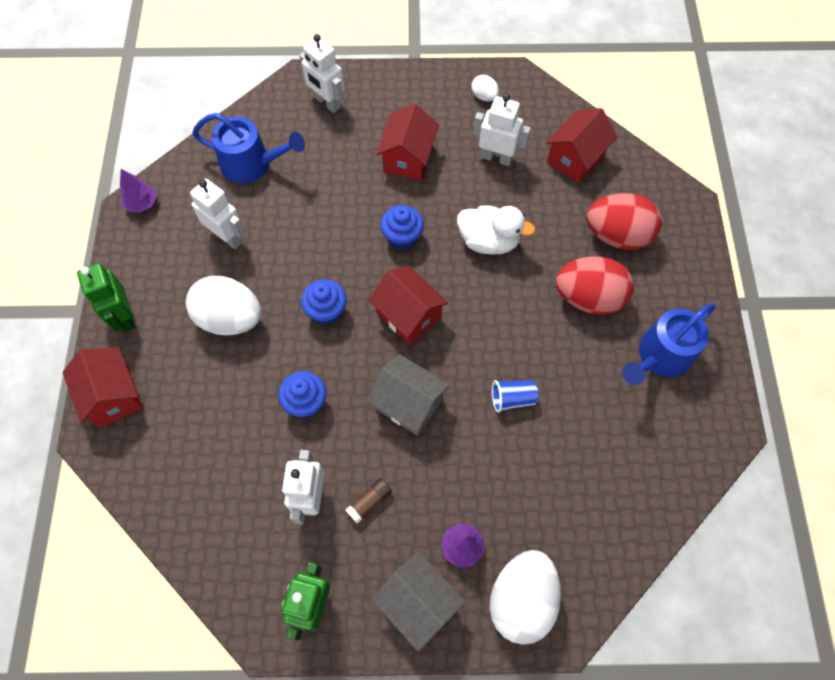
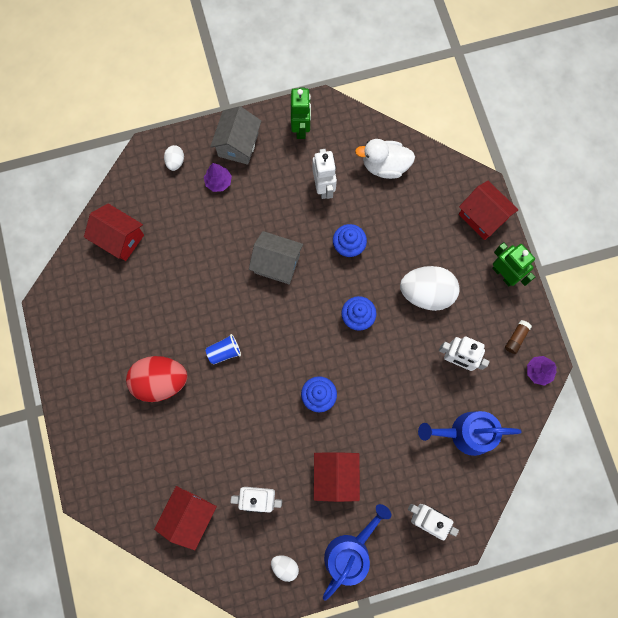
camera: 165 degrees right, 10 degrees up
brown glue stick [346,478,392,524] -> brown glue stick moved to [505,320,532,354]
red house [368,266,448,345] -> red house moved to [84,203,144,261]
grey house [371,552,465,652] -> grey house turned 75 degrees clockwise [210,106,261,165]
white duck [457,205,536,255] -> white duck moved to [355,139,415,179]
white egg [490,550,561,645] -> white egg [164,145,184,171], size x0.47
blue cup [492,380,538,413] -> blue cup moved to [206,334,241,365]
red egg [586,193,662,250] -> none
blue watering can [622,303,716,385] -> blue watering can moved to [323,504,392,601]

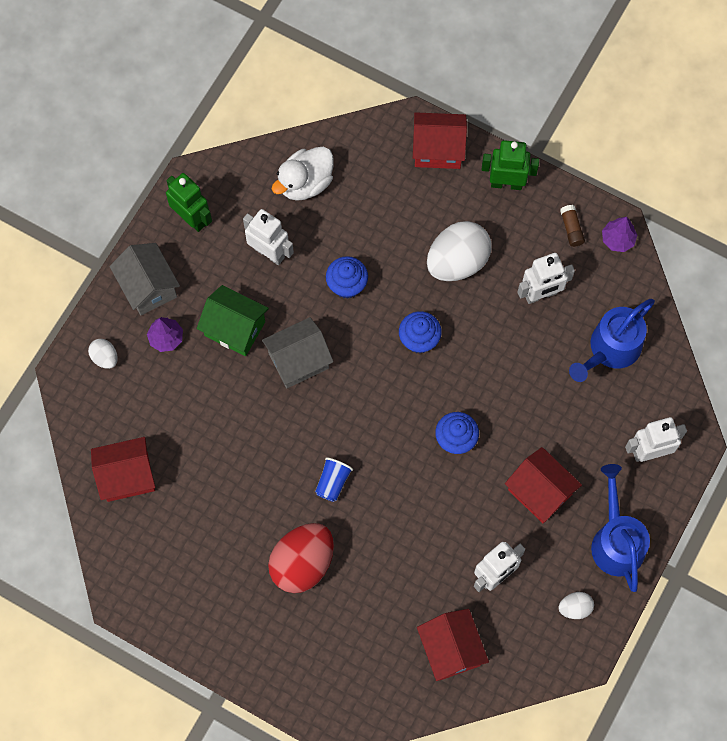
camera: 45 degrees left, 5 degrees down
none -> green house [197,285,269,356]

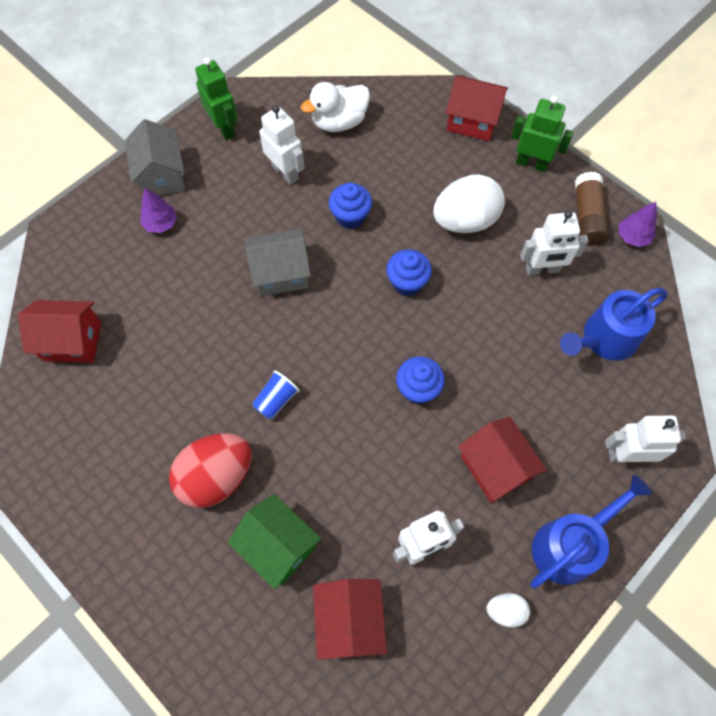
camera: 15 degrees right, 5 degrees down
white egg [88,339,118,369] -> none
green house [197,285,269,356] -> green house moved to [228,494,321,589]
brown glue stick [560,205,585,247] -> brown glue stick [575,172,610,246], size x1.73
blue watering can [591,464,650,592] -> blue watering can turned 45 degrees clockwise [530,475,652,589]

